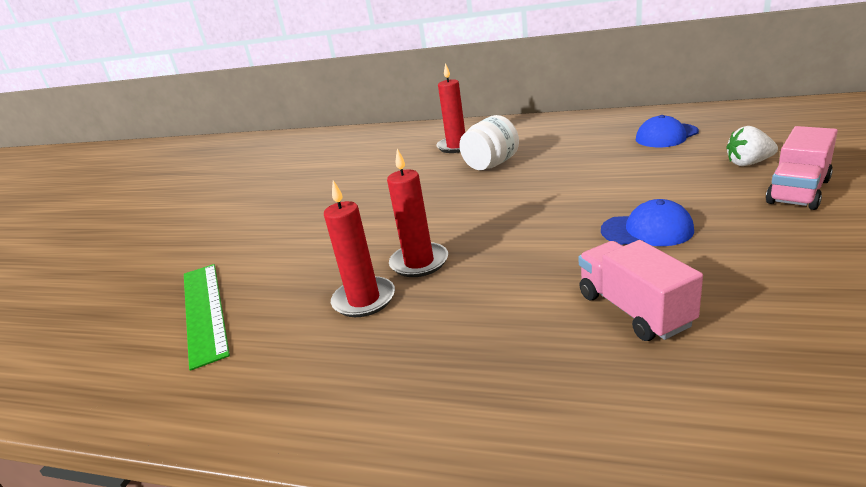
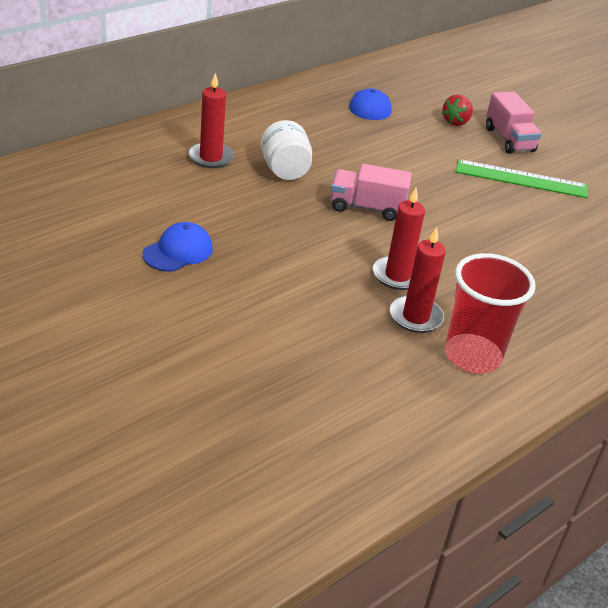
camera: 65 degrees left, 10 degrees up
green ruler [184,264,230,371] -> green ruler moved to [456,159,588,198]
pink truck [578,240,703,341] -> pink truck moved to [330,164,412,221]
blue cap [601,199,694,246] -> blue cap moved to [143,222,213,272]
white strawberry [726,126,778,166] -> red strawberry [442,94,473,126]
none -> red cup [445,253,536,373]

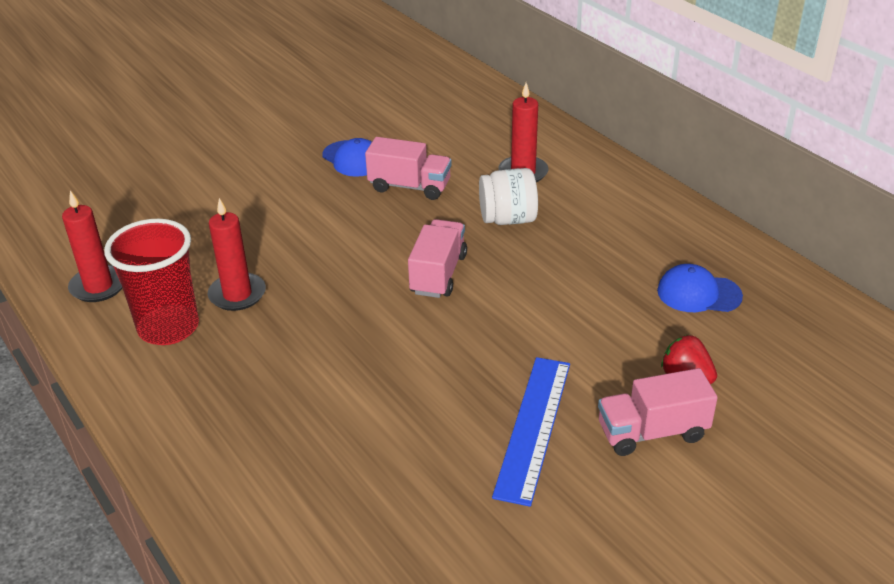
camera: 100 degrees right, 0 degrees up
red candle [373,187,425,290] -> red candle moved to [62,191,122,302]
green ruler [456,159,588,198] -> blue ruler [492,357,570,507]
none -> pink truck [365,137,452,200]

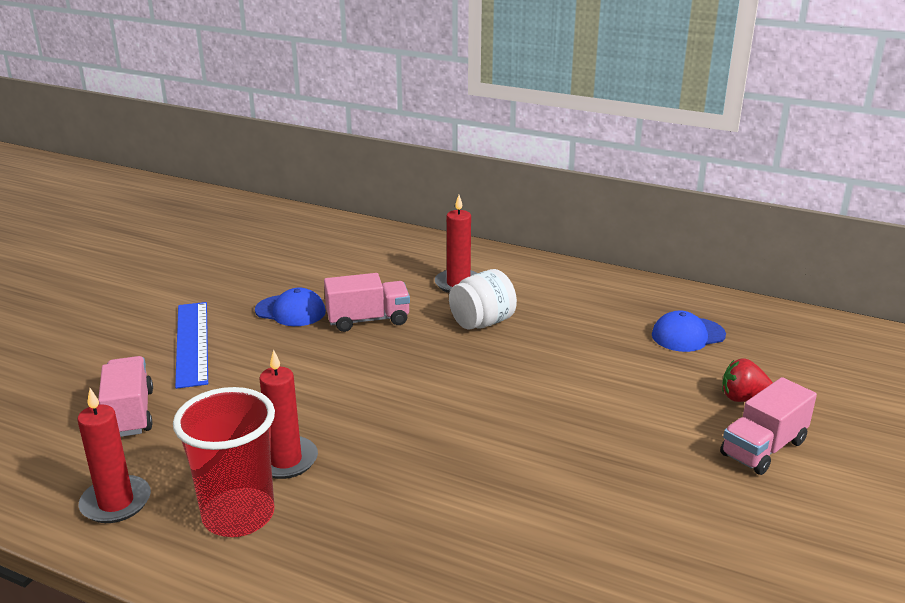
camera: 30 degrees left, 10 degrees down
pink truck [408,219,467,298] -> pink truck moved to [98,356,153,437]
blue ruler [492,357,570,507] -> blue ruler moved to [175,302,208,389]

